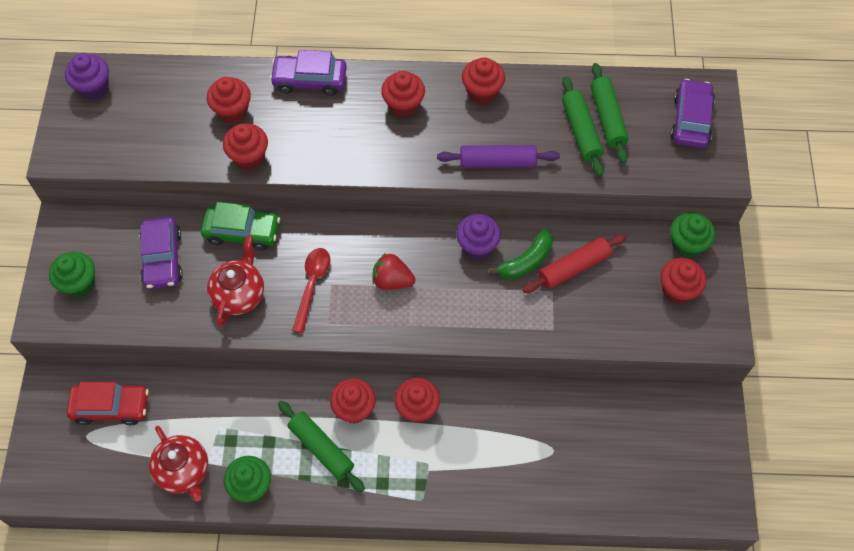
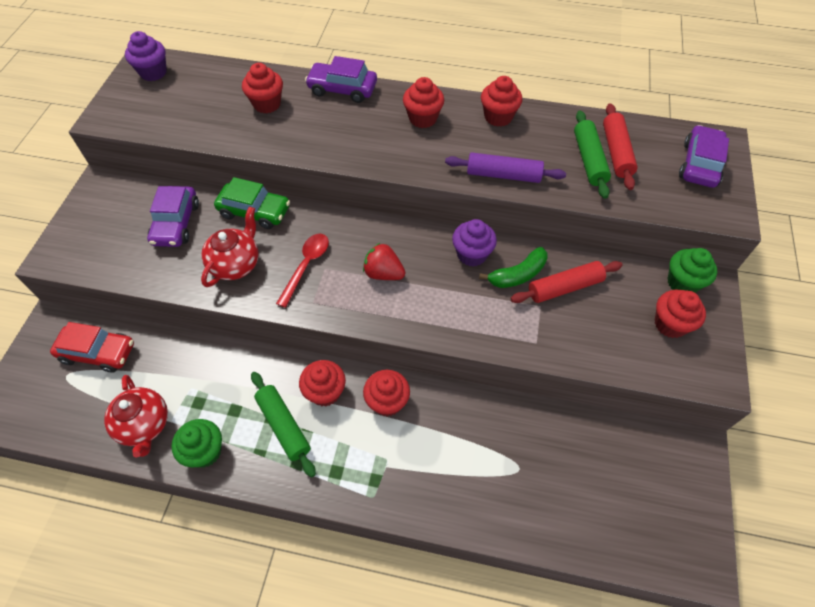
camera: 10 degrees right, 5 degrees down
green cupcake [49,252,95,297] -> none
red cupcake [223,123,268,170] -> none
green rolling pin [591,63,629,163] -> red rolling pin [603,103,638,190]

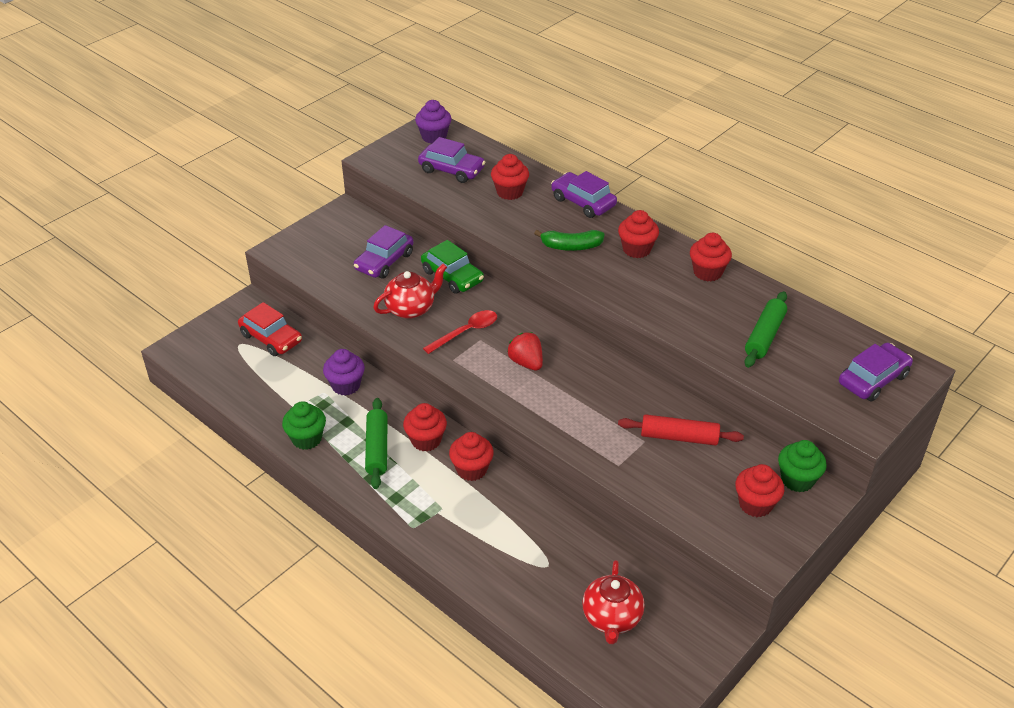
camera: 30 degrees right, 15 degrees down
red teapot [104,375,168,458] -> red teapot moved to [582,560,645,644]
purple rolling pin [445,153,566,183] -> none
purple cupcake [452,219,497,267] -> purple cupcake moved to [323,349,365,395]
green banana [479,247,547,288] -> green banana moved to [534,230,605,251]
red rolling pin [603,103,638,190] -> none
none -> purple car [418,137,485,183]

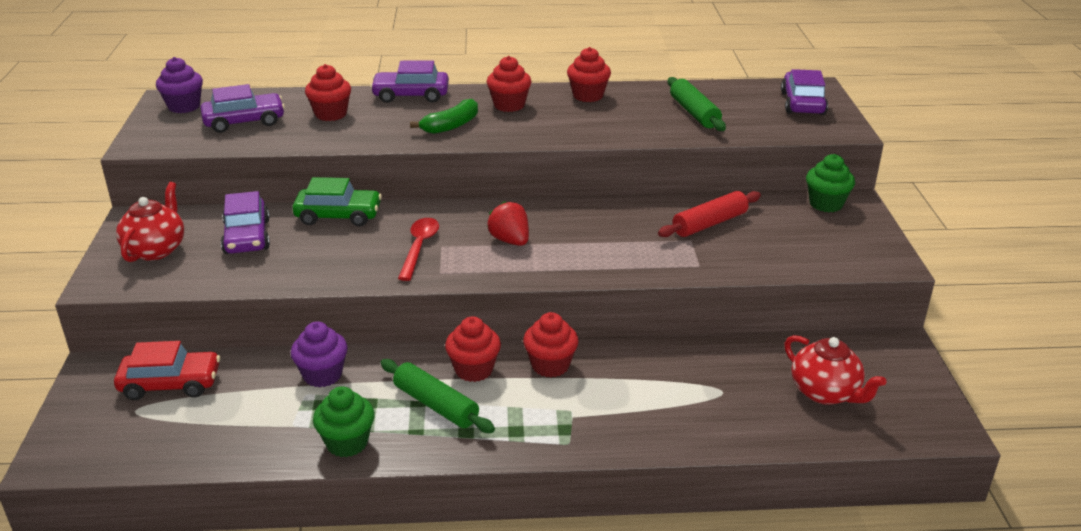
camera: 45 degrees left, 10 degrees down
red teapot [373,264,447,319] -> red teapot moved to [116,182,185,262]
red strawberry [507,332,543,371] -> red strawberry turned 45 degrees clockwise [487,201,529,246]
red cupcake [735,464,784,517] -> none

